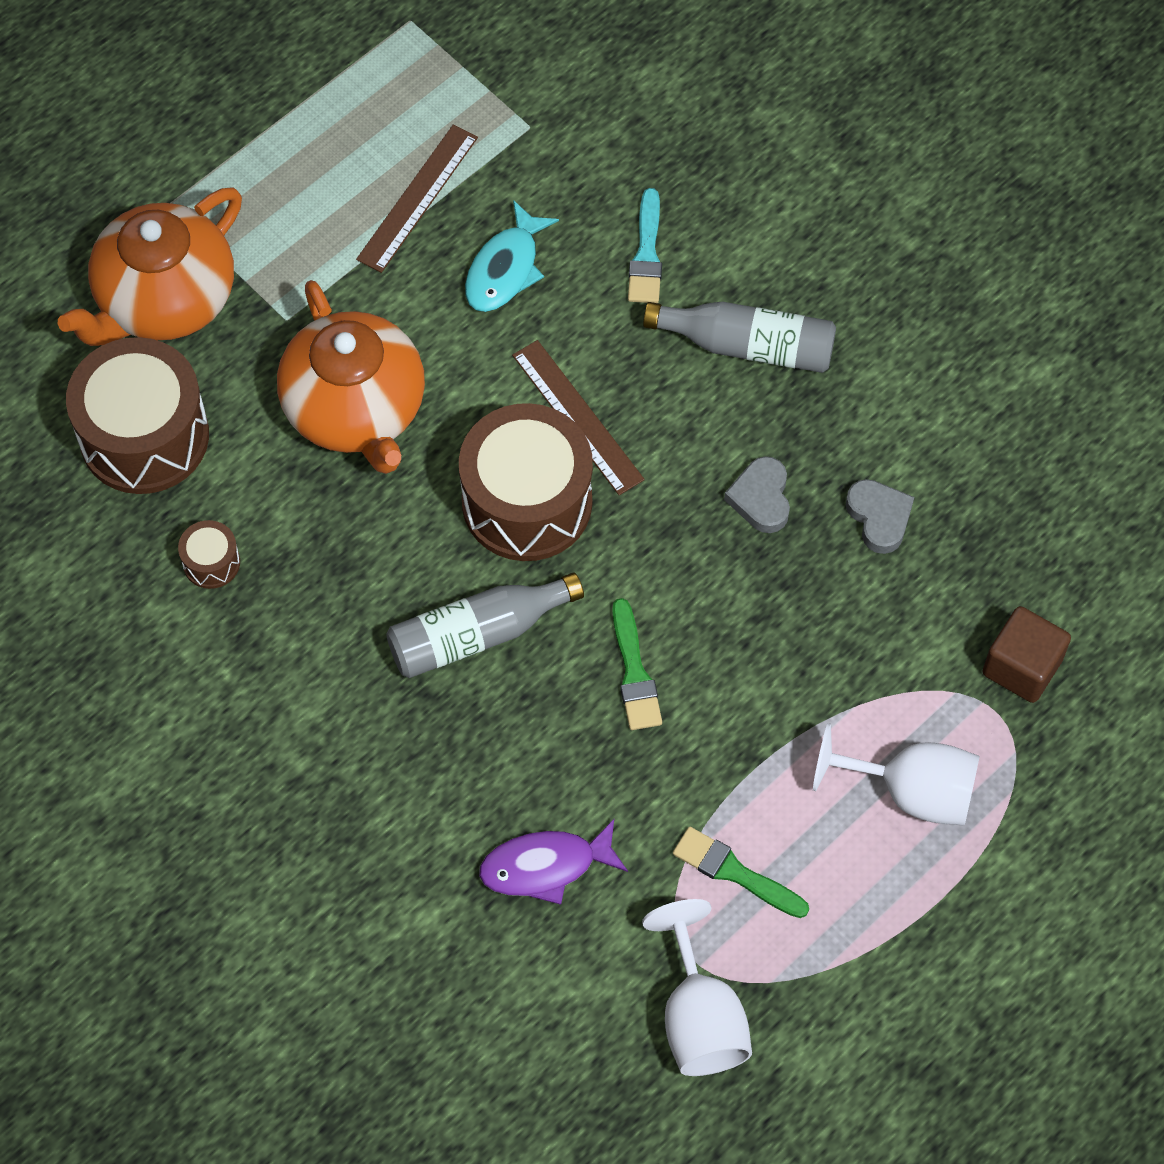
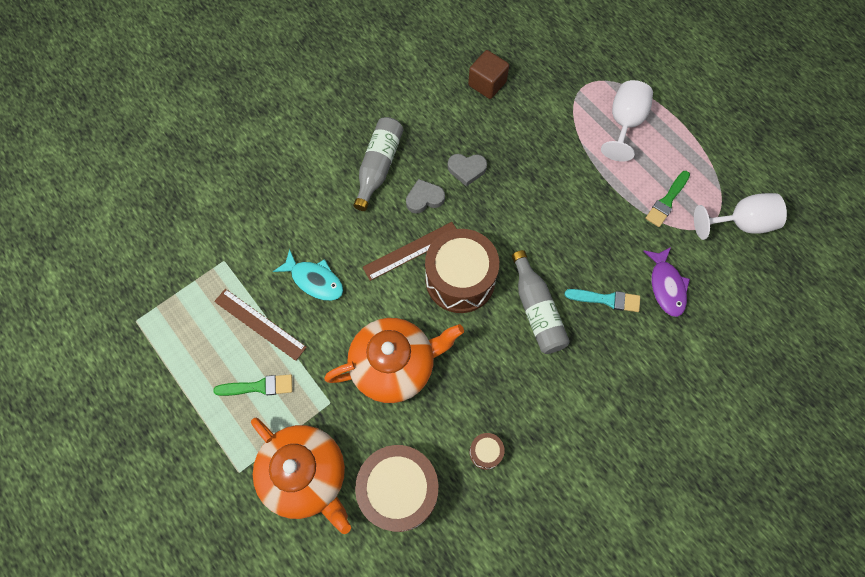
camera: 85 degrees left, 5 degrees up
green brush [612,598,662,730] -> green brush moved to [214,374,292,396]
turquoise brush [628,188,662,303] -> turquoise brush moved to [565,289,640,312]
grey heart [846,479,914,554] -> grey heart moved to [406,179,445,214]
brown cube [983,606,1071,703] -> brown cube moved to [468,50,509,99]

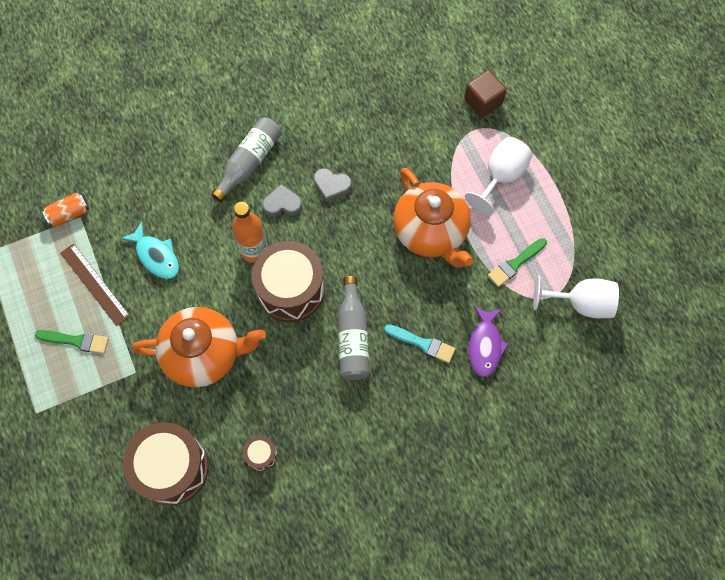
camera: 15 degrees right, 0 degrees up
orange teapot [251,418,351,534] -> orange teapot moved to [393,168,474,268]
brown ruler [362,222,456,281] -> orange bottle [232,202,267,263]
brown cube [468,50,509,99] -> brown cube moved to [464,70,507,118]
none -> orange can [42,193,89,227]

